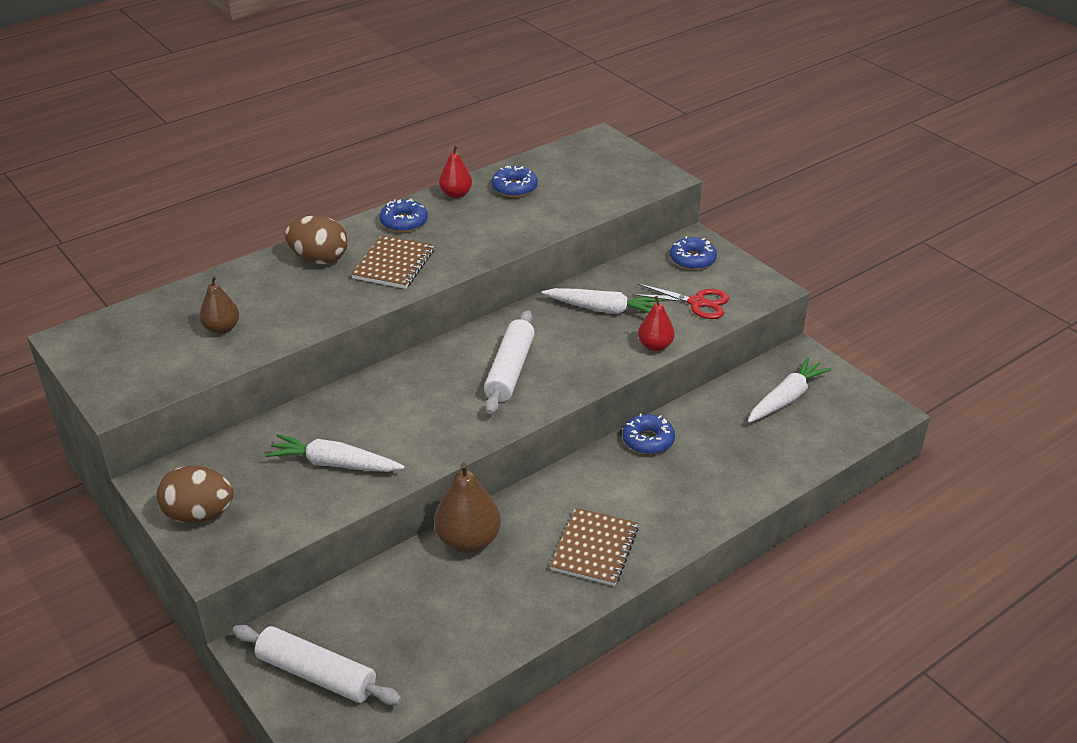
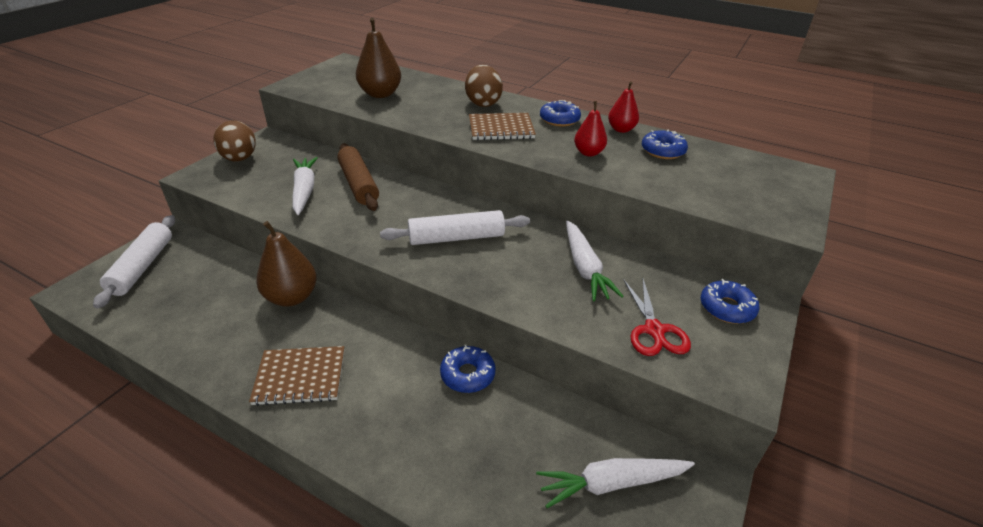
camera: 65 degrees right, 0 degrees up
brown pear [199,276,239,334] -> brown pear [356,18,401,98], size x1.62
red pear [638,296,675,351] -> red pear moved to [574,101,607,157]
white carrot [748,357,832,423] -> white carrot turned 150 degrees clockwise [536,458,695,508]
none -> brown rolling pin [337,143,379,211]

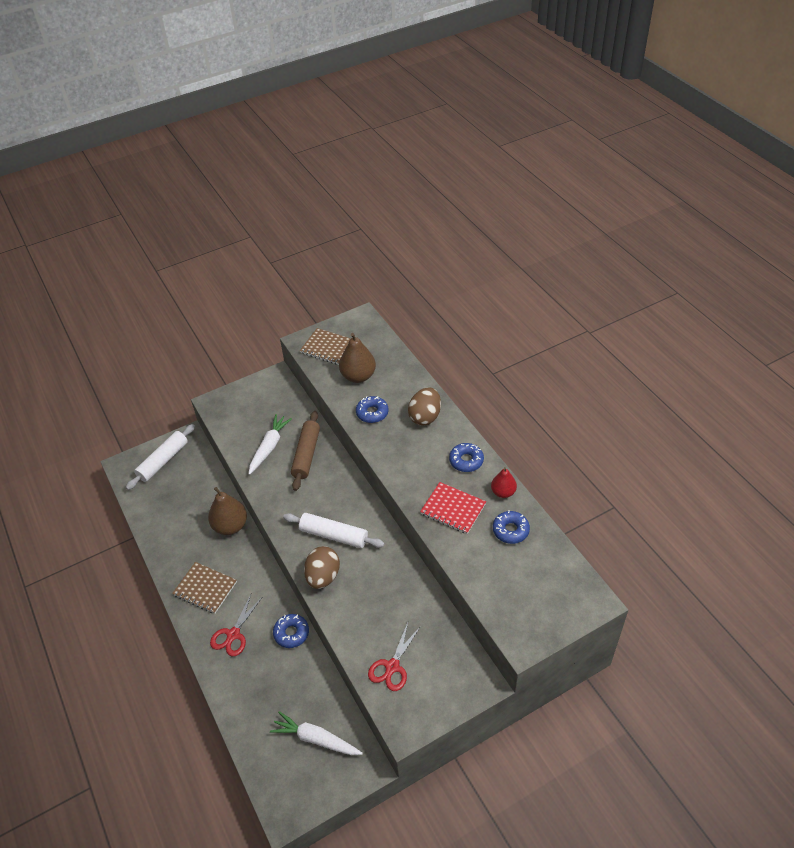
camera: 35 degrees right, 10 degrees up
brown egg [213,121,256,161] -> brown egg moved to [304,546,340,589]
brown notebook [469,113,536,140] -> brown notebook moved to [300,328,351,365]
white carrot [566,220,623,301] -> none
red pear [574,101,607,157] -> red notebook [420,482,486,534]
blue donut [701,279,759,324] -> blue donut moved to [356,396,388,423]
none -> red scissors [210,594,262,656]

